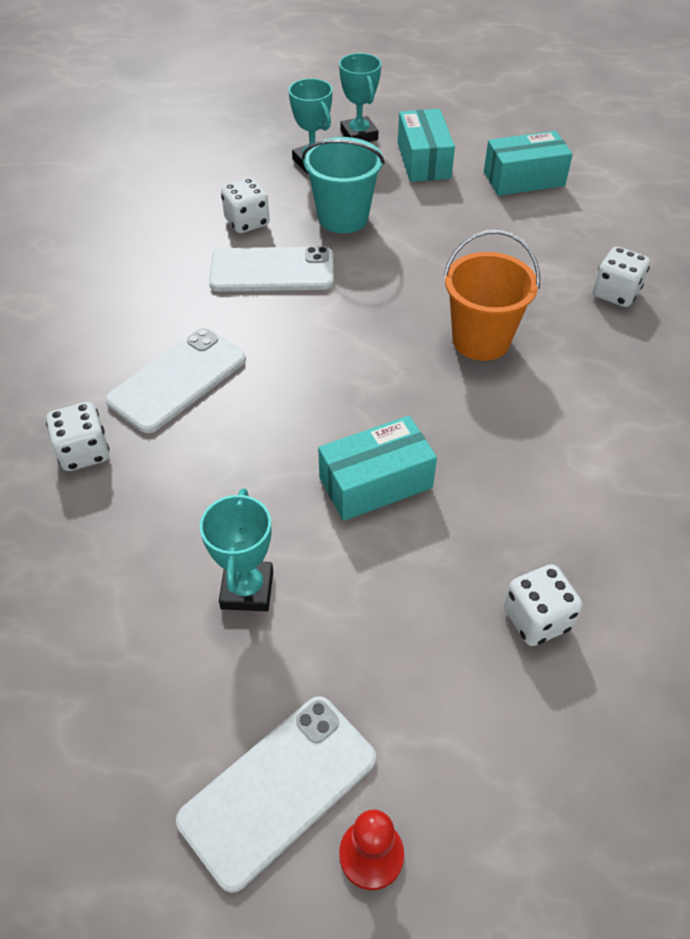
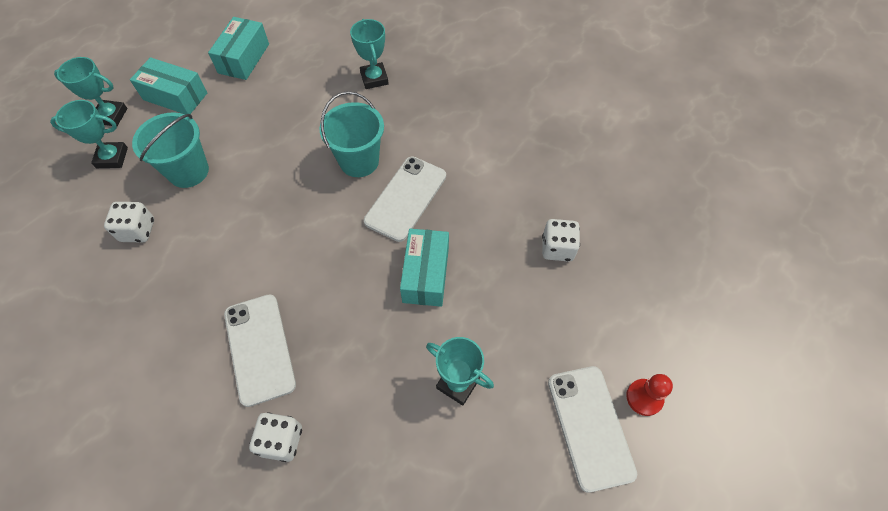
camera: 60 degrees left, 10 degrees up
white phone [209,246,334,292] -> white phone moved to [364,156,446,242]
orange bucket [443,230,540,361] -> turquoise bucket [319,91,384,177]
white dice [593,247,650,307] -> turquoise trophy [350,19,389,89]

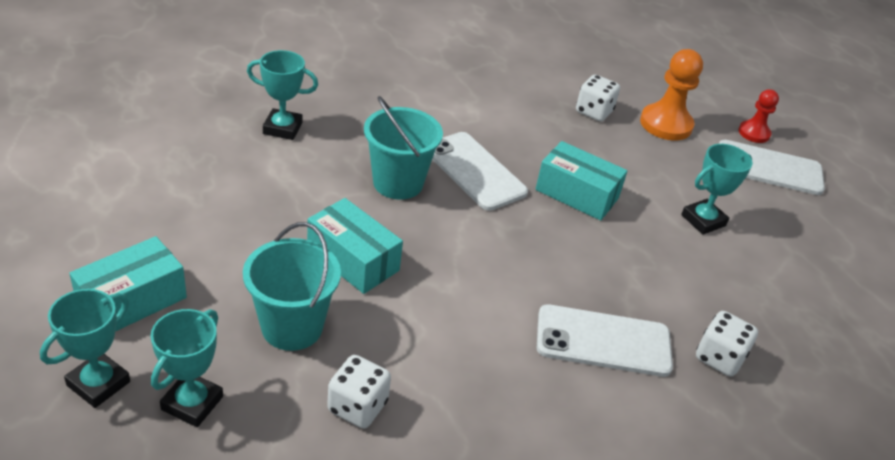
camera: 70 degrees left, 20 degrees down
turquoise box [208,17,269,80] -> turquoise box moved to [307,198,403,294]
none -> orange pawn [640,49,703,141]

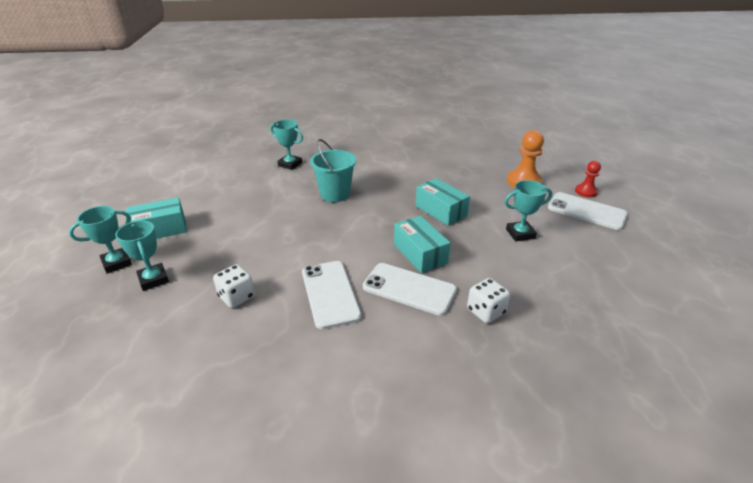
camera: 25 degrees right, 5 degrees down
turquoise trophy [151,309,223,427] -> turquoise trophy turned 75 degrees counterclockwise [115,221,169,291]
turquoise bucket [243,222,341,351] -> none
turquoise box [307,198,403,294] -> turquoise box moved to [394,216,451,273]
white phone [432,132,528,211] -> white phone moved to [302,261,362,329]
white dice [576,75,620,121] -> none

